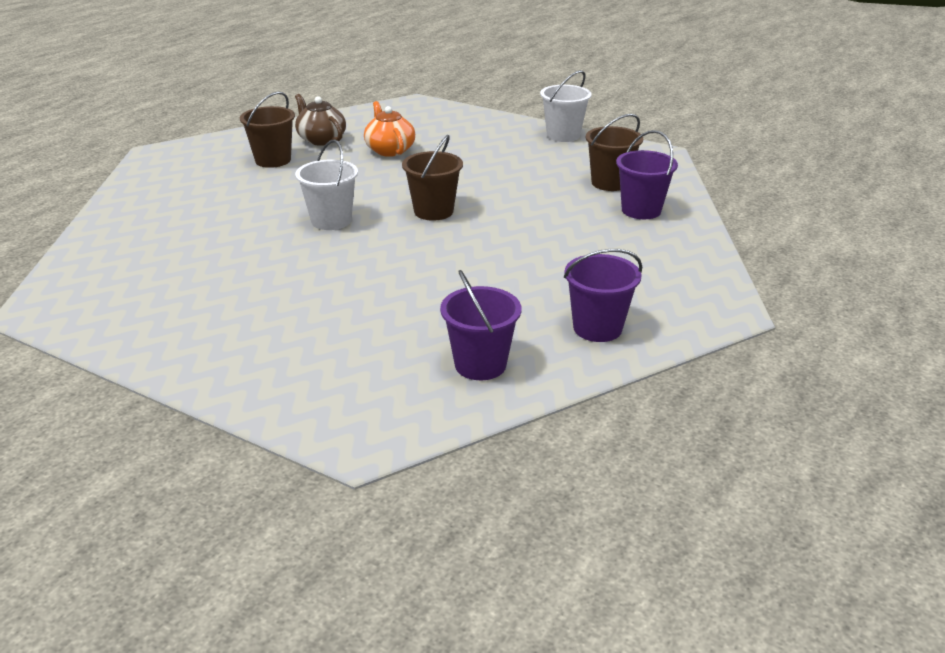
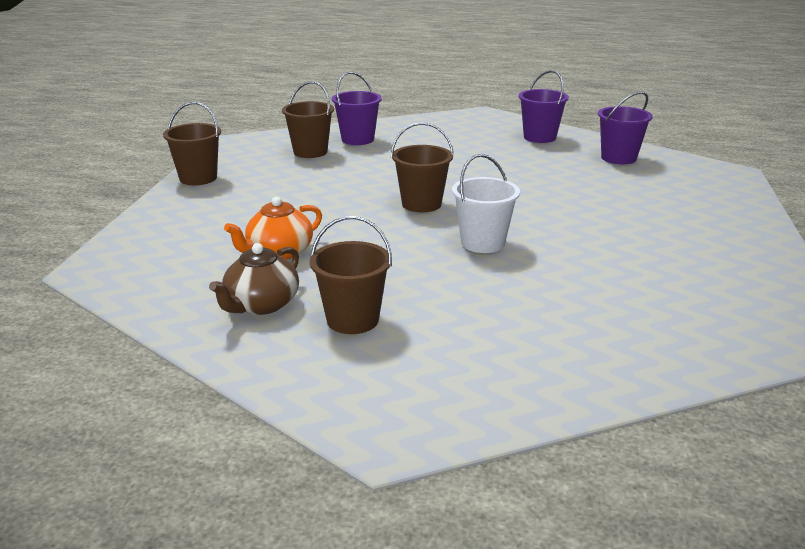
camera: 110 degrees left, 5 degrees down
white bucket [540,70,592,142] -> brown bucket [163,102,221,185]

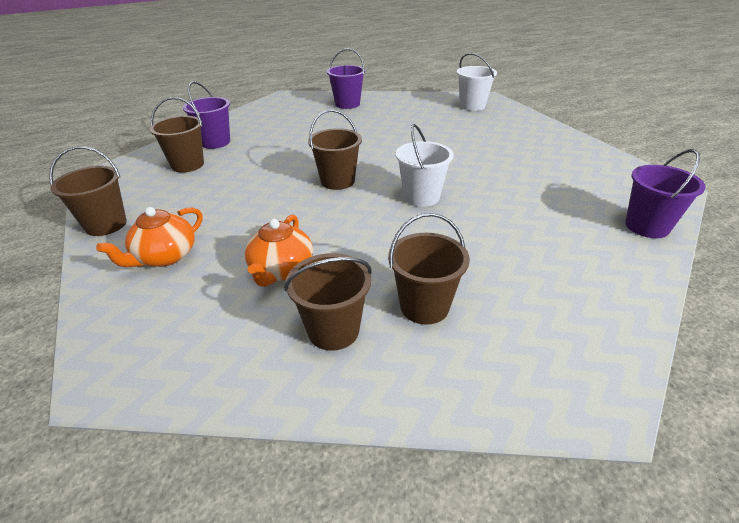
camera: 35 degrees left, 10 degrees up
brown teapot [209,243,299,315] -> brown bucket [284,253,372,351]
purple bucket [598,91,653,164] -> purple bucket moved to [625,149,706,238]
none -> orange teapot [96,207,203,267]
none -> white bucket [457,53,497,111]

